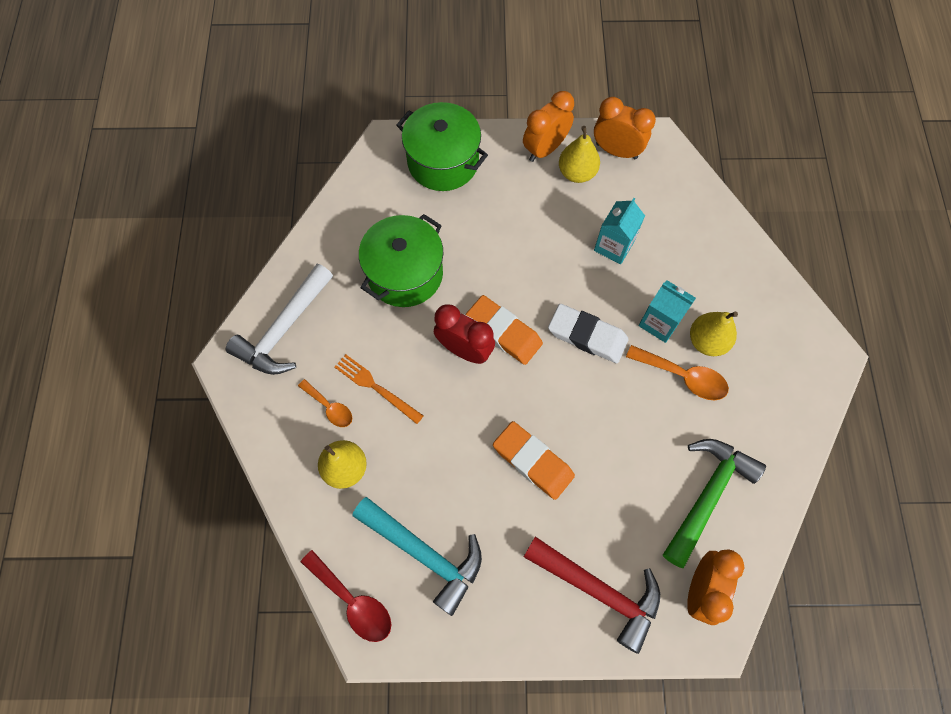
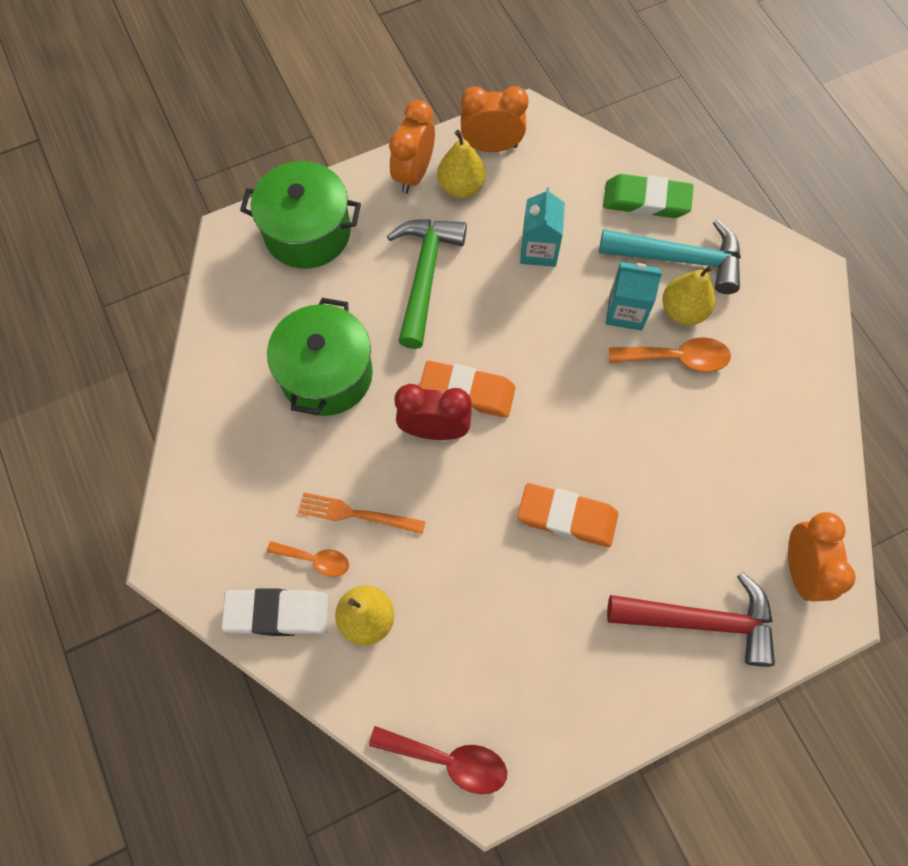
camera: 25 degrees left, 0 degrees up
white hammer [226,264,333,375] -> none
turquoise hammer [352,497,482,616] -> turquoise hammer moved to [599,219,741,294]
white eraser [548,304,628,363] -> white eraser moved to [221,588,329,636]
green hammer [663,439,766,568] -> green hammer moved to [387,219,467,349]
none -> green eraser [603,174,693,218]

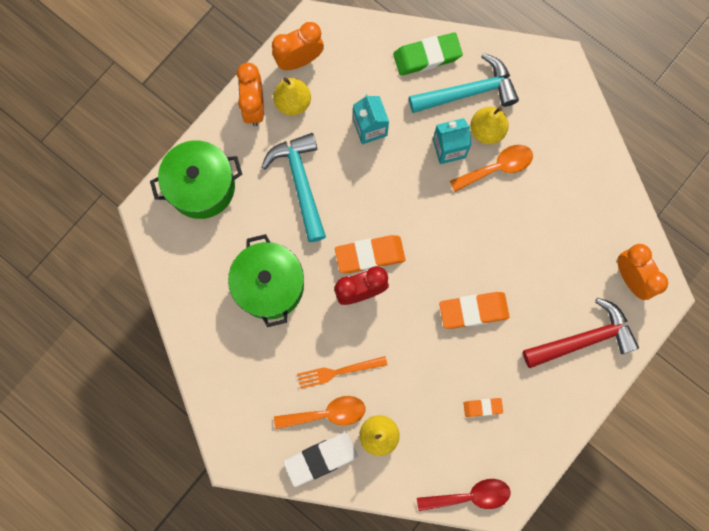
camera: 25 degrees left, 10 degrees up
orange spoon [267,541,349,577] -> orange spoon [274,396,366,429], size x1.53
green hammer [387,219,467,349] -> turquoise hammer [261,133,326,242]
none -> orange eraser [464,398,503,417]

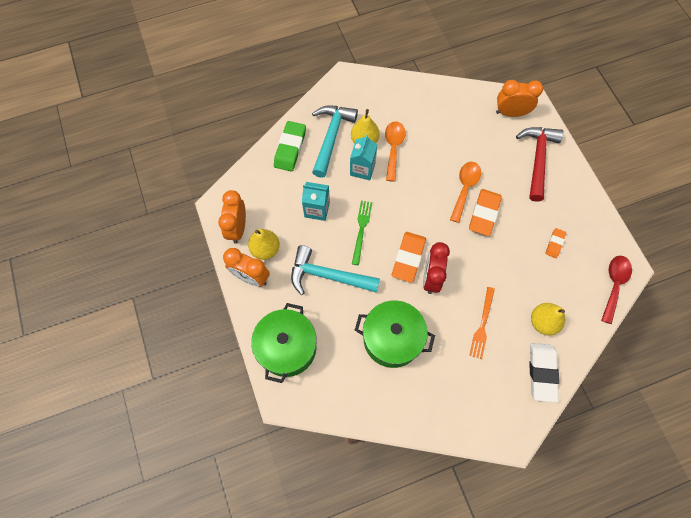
camera: 60 degrees left, 10 degrees down
orange spoon [274,396,366,429] -> orange spoon moved to [450,162,481,223]
none -> green fork [352,201,372,265]

